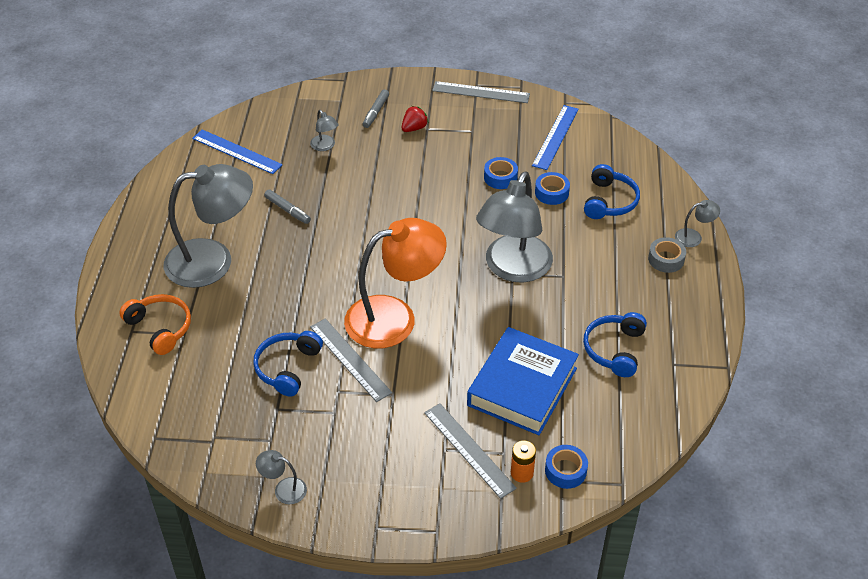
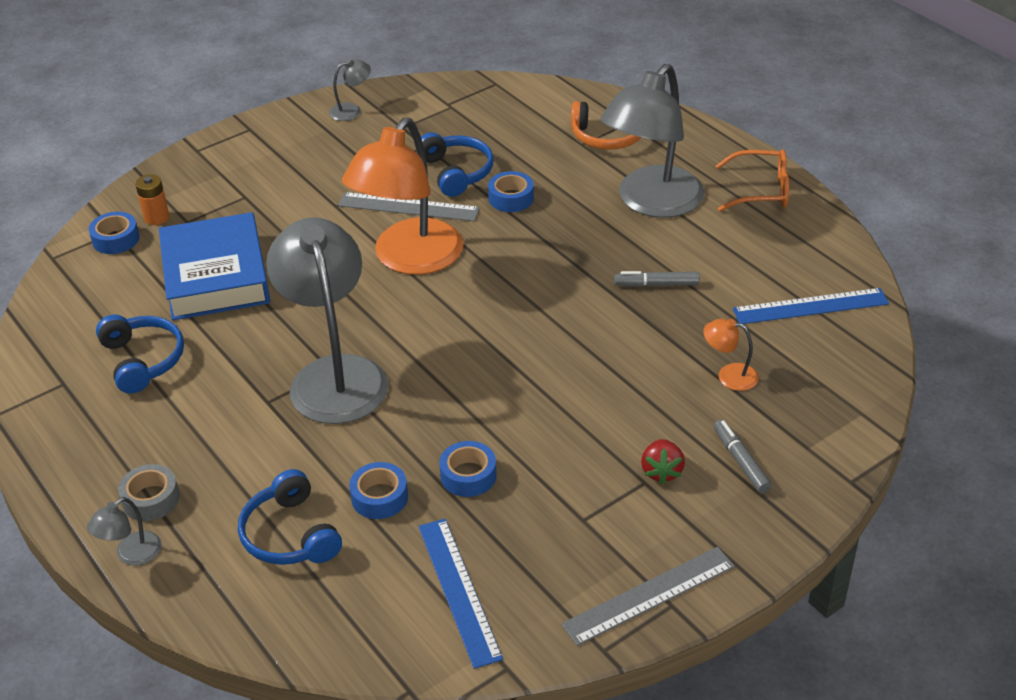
camera: 140 degrees right, 5 degrees down
grey lamp [310,110,339,151] -> orange lamp [703,318,759,391]
grey ruler [424,403,517,499] -> none
none -> blue tape [488,171,534,212]
none -> orange glasses [716,149,789,211]

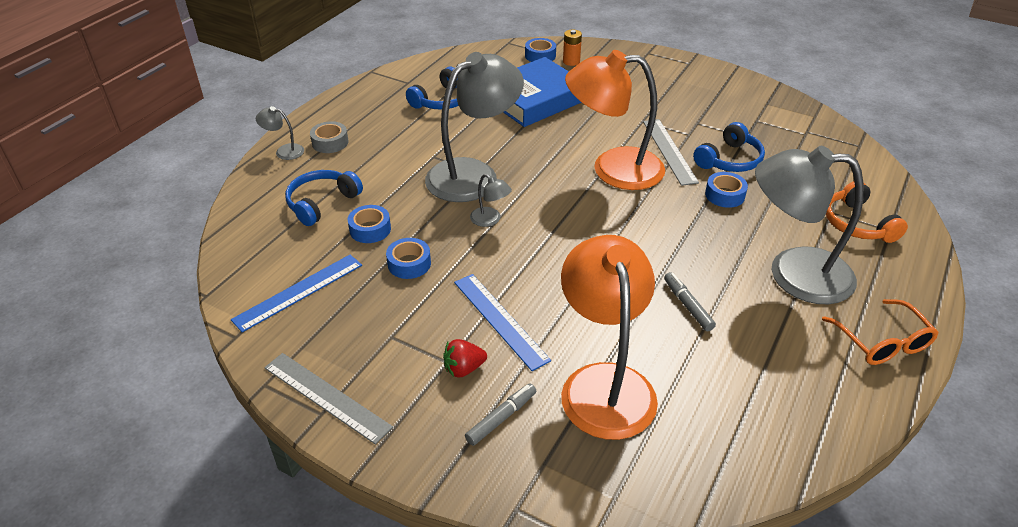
camera: 65 degrees right, 0 degrees up
grey lamp [329,59,371,121] -> grey lamp moved to [470,174,512,227]
orange lamp [703,318,759,391] -> orange lamp [561,235,658,440], size x2.47
blue ruler [733,288,889,324] -> blue ruler moved to [454,274,551,371]

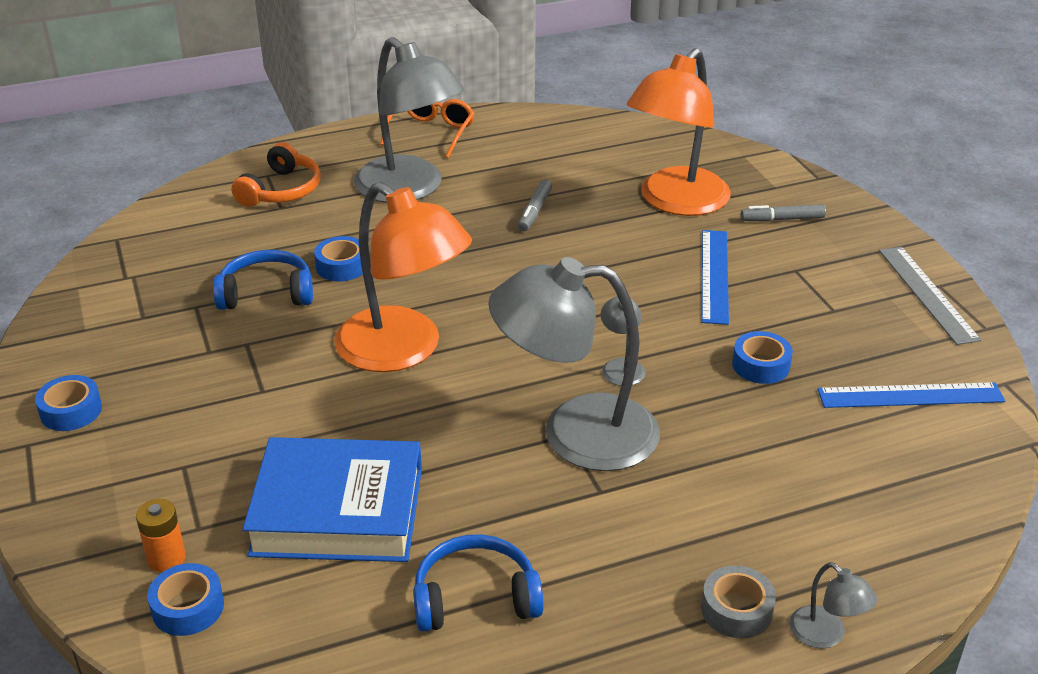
camera: 140 degrees left, 5 degrees down
blue headphones [285,170,363,226] -> none
blue tape [348,205,391,243] -> blue tape moved to [35,375,102,431]
red strawberry [443,339,487,378] -> none
grey ruler [643,119,699,186] -> none

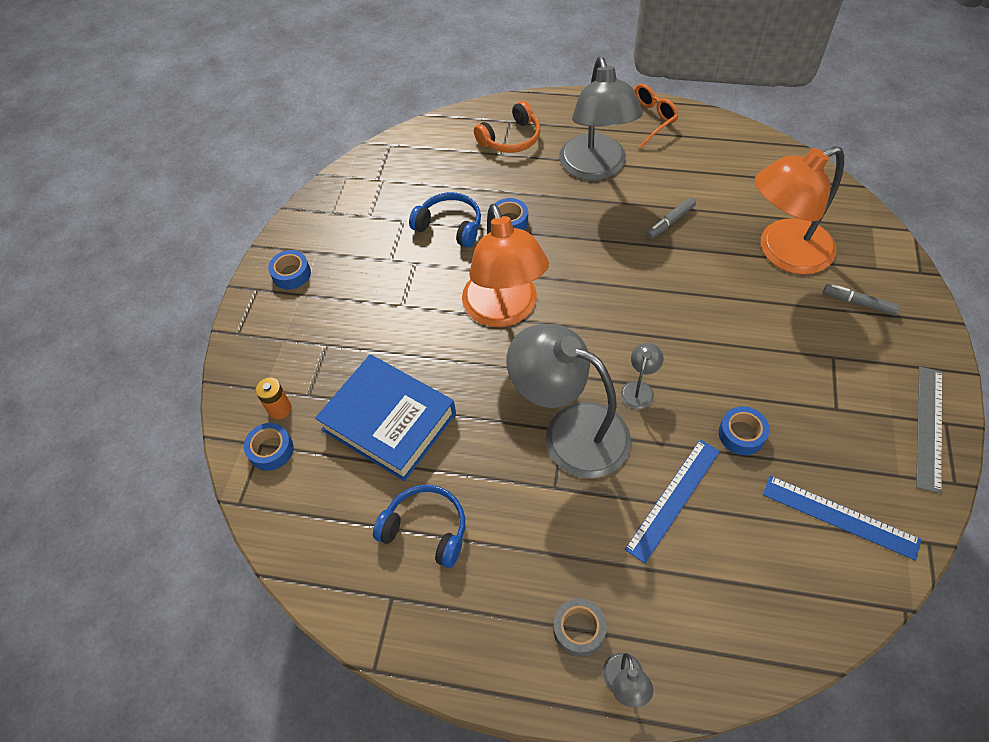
camera: 35 degrees right, 20 degrees up
blue ruler [702,230,729,325] -> blue ruler moved to [624,439,720,563]

